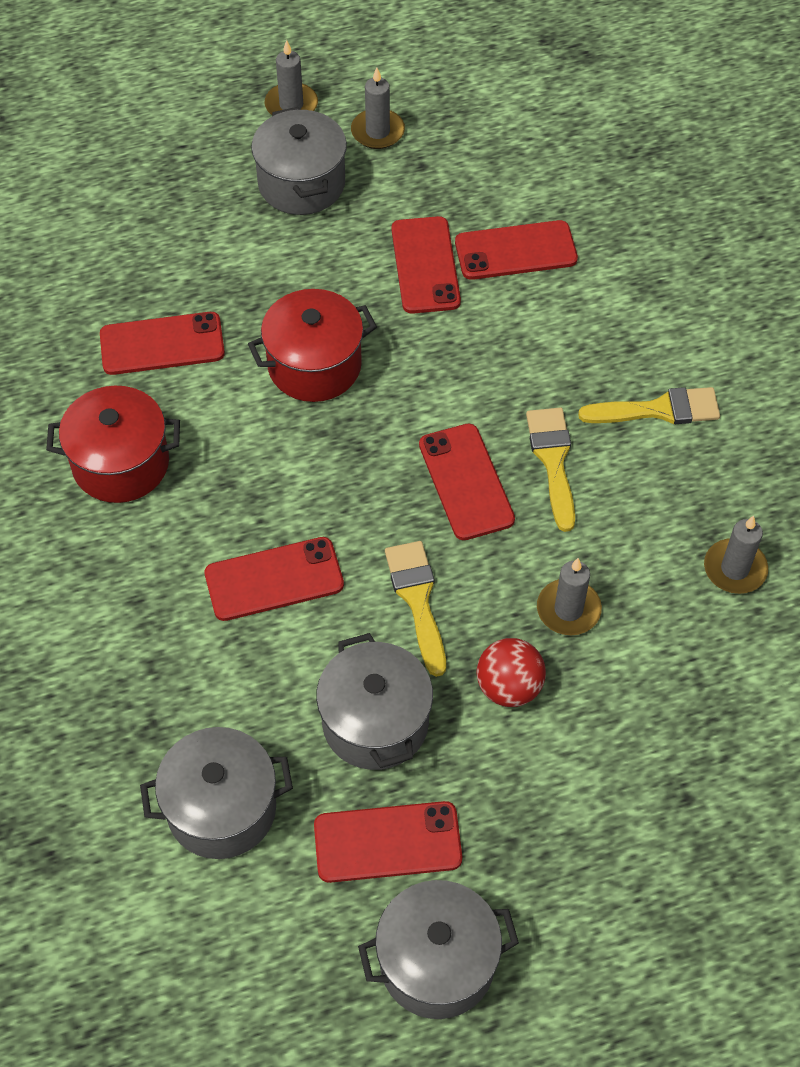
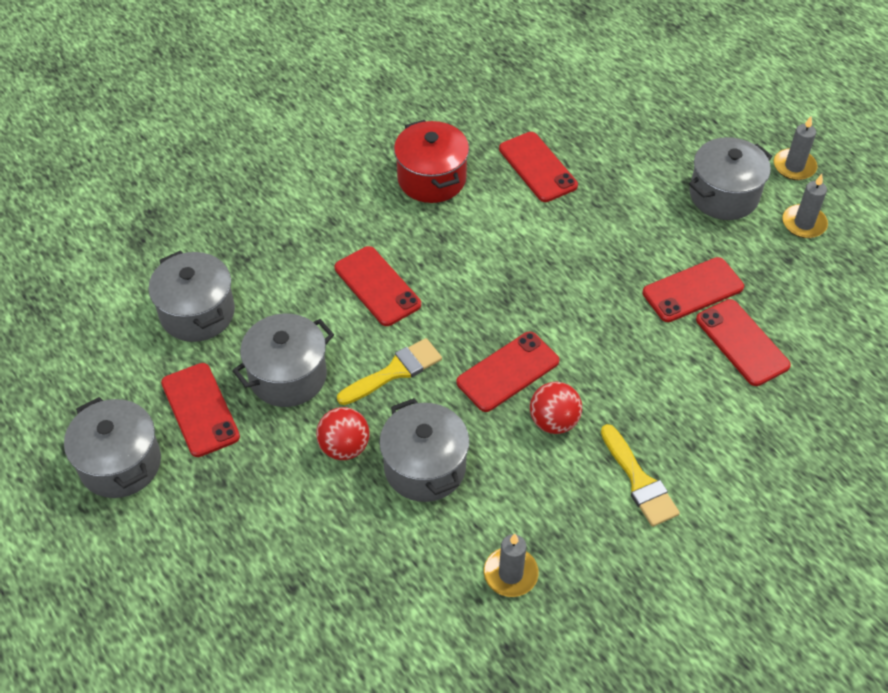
camera: 70 degrees right, 5 degrees down
red pot [248,289,377,402] -> none
yellow brush [526,408,575,532] -> red ball [530,382,582,434]
grey candle [537,558,602,635] -> grey pot [379,398,469,502]

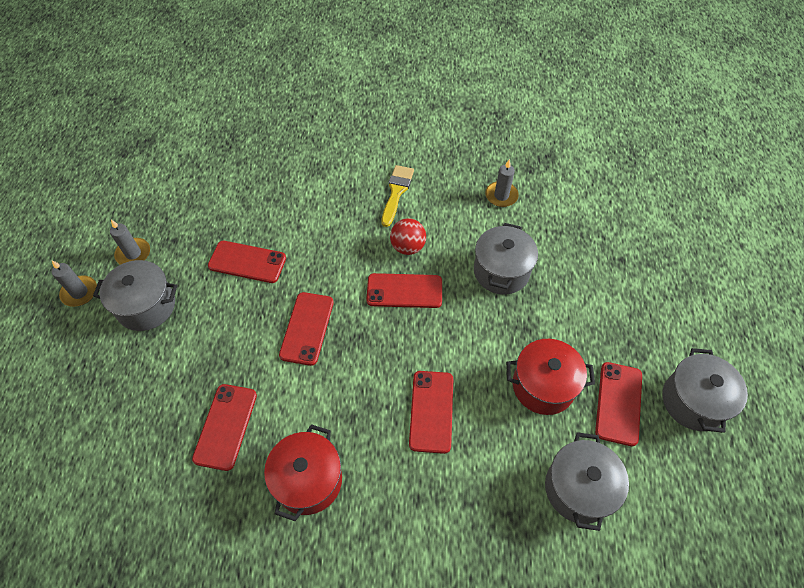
camera: 140 degrees left, 5 degrees up
grey pot [232,313,334,407] -> red pot [506,339,595,415]
red ball [316,407,370,460] -> none
yellow brush [337,338,442,405] -> none
red phone [696,299,791,386] -> red phone moved to [279,292,334,366]

